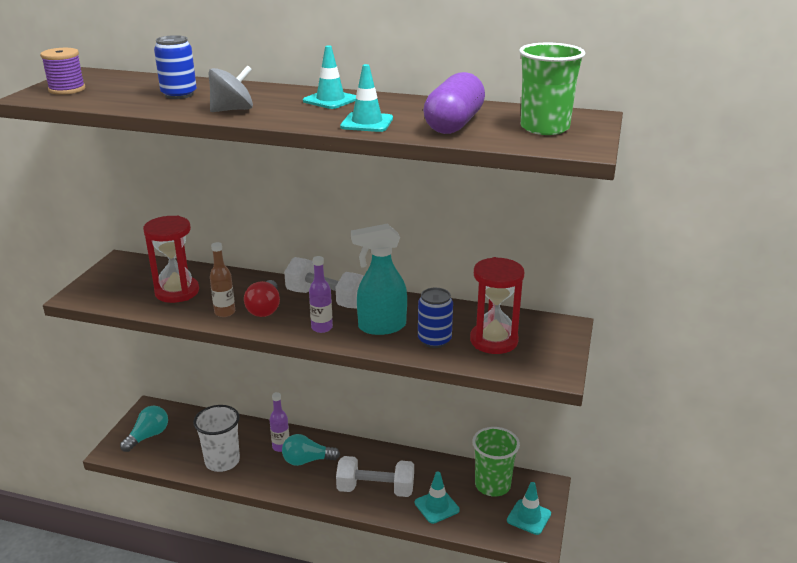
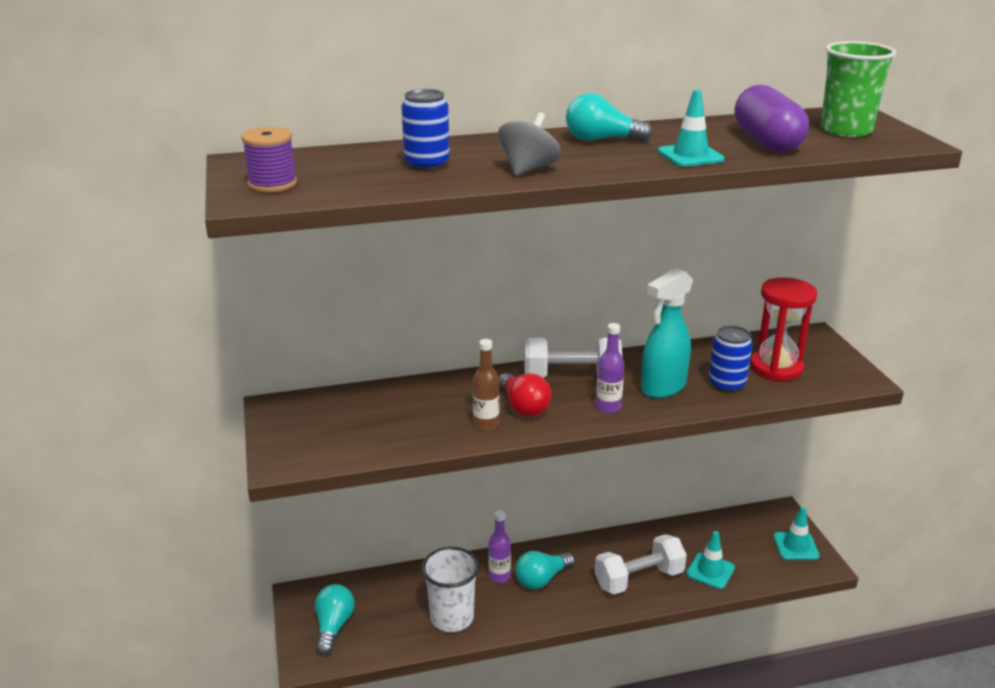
camera: 30 degrees left, 0 degrees up
red hourglass [143,216,199,303] -> none
turquoise traffic cone [303,45,356,109] -> turquoise light bulb [566,93,653,141]
green cup [472,427,520,497] -> none

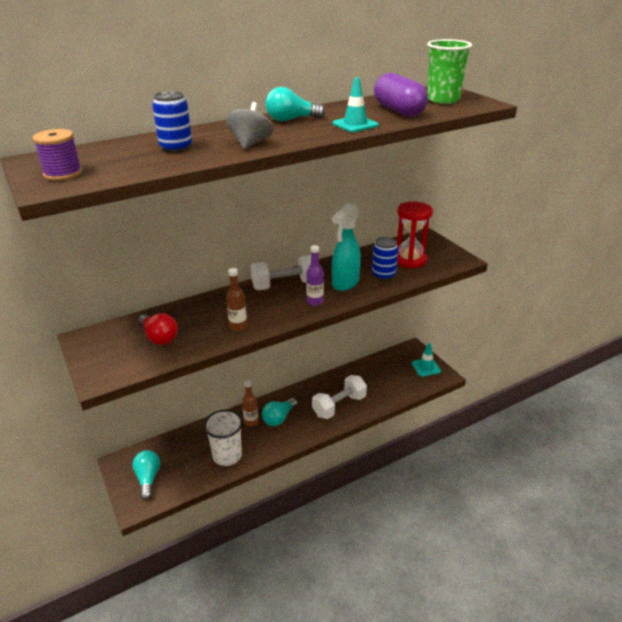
camera: 15 degrees left, 5 degrees up
purple bottle [488,510,511,583] -> brown bottle [242,380,259,426]
red light bulb [499,373,552,417] -> red light bulb moved to [138,313,178,345]
turquoise traffic cone [686,531,735,589] -> none

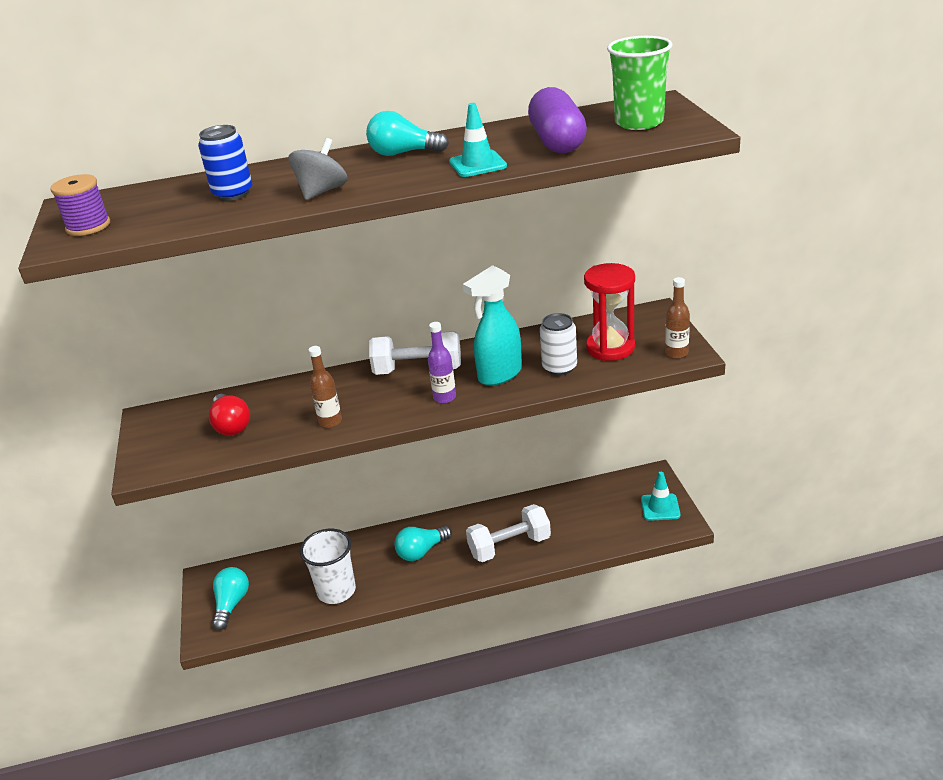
camera: 20 degrees right, 0 degrees up
brown bottle [242,380,259,426] -> brown bottle moved to [665,277,690,358]
blue can [372,237,399,280] -> white can [540,313,577,375]

